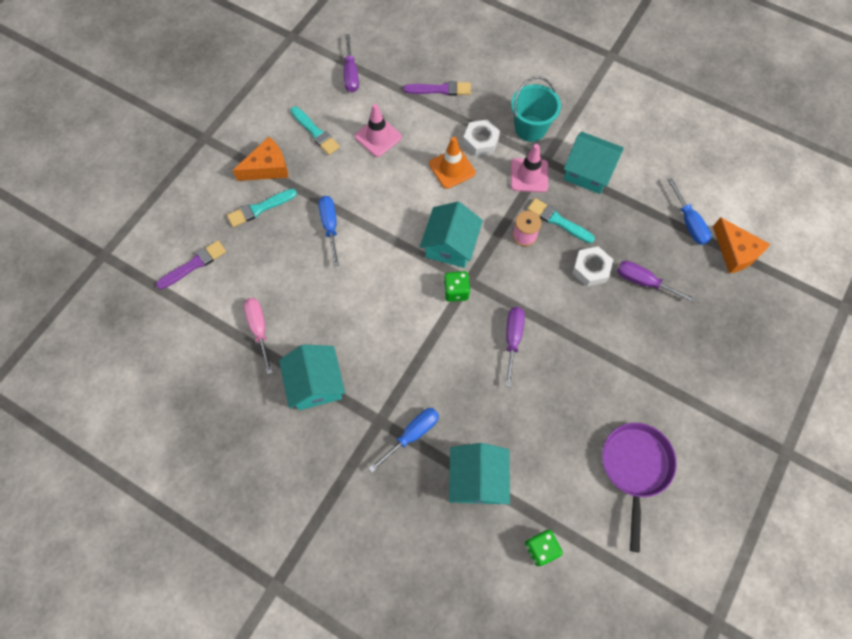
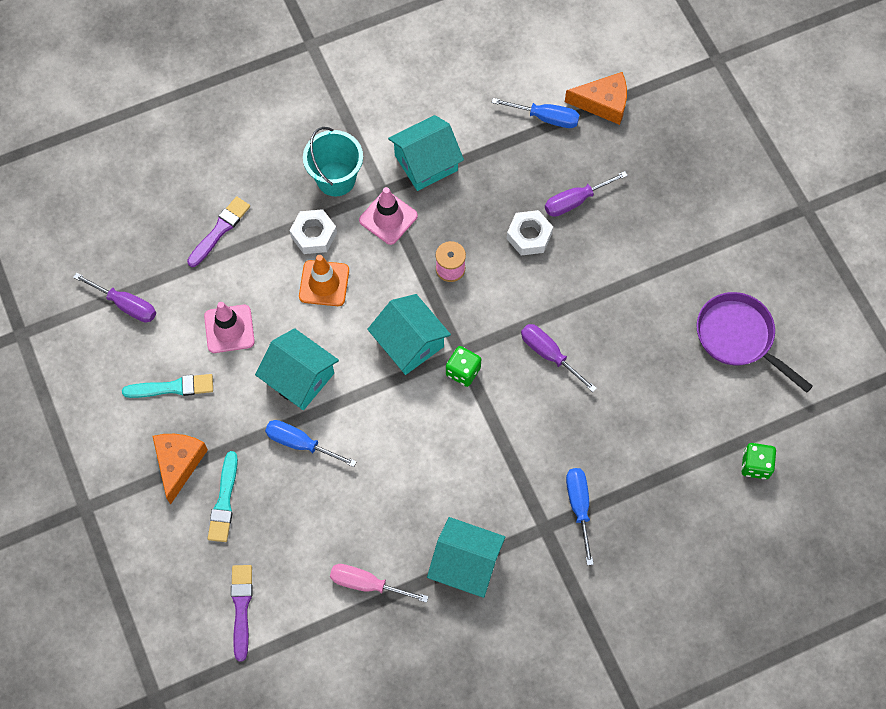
camera: 55 degrees left, 0 degrees up
turquoise house [449,443,510,505] -> turquoise house moved to [255,328,339,410]
turquoise brush [527,198,595,243] -> none

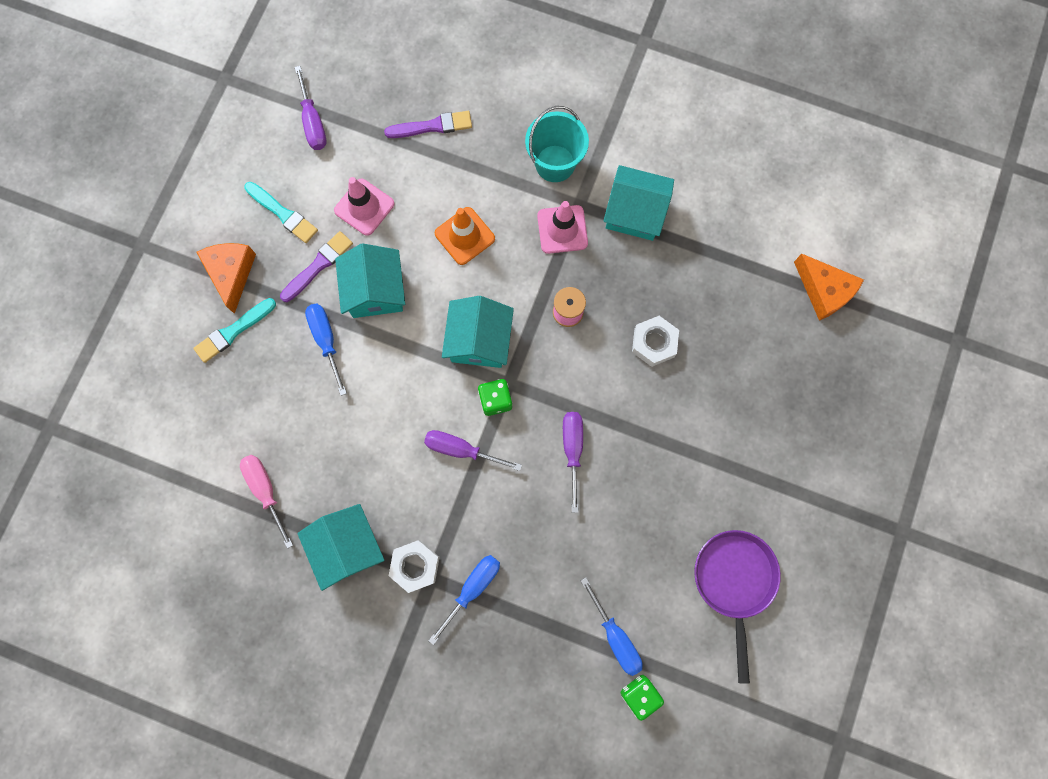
camera: 45 degrees right, 10 degrees up
orange cheese [153,434,208,505] -> orange cheese turned 60 degrees counterclockwise [196,243,256,314]
purple brush [231,565,253,661] -> purple brush moved to [280,231,353,302]
white nut [290,209,337,254] -> white nut moved to [389,540,440,593]
blue screwdriver [492,98,579,128] -> blue screwdriver moved to [581,578,643,676]
purple screwdriver [545,171,628,217] -> purple screwdriver moved to [424,430,522,471]

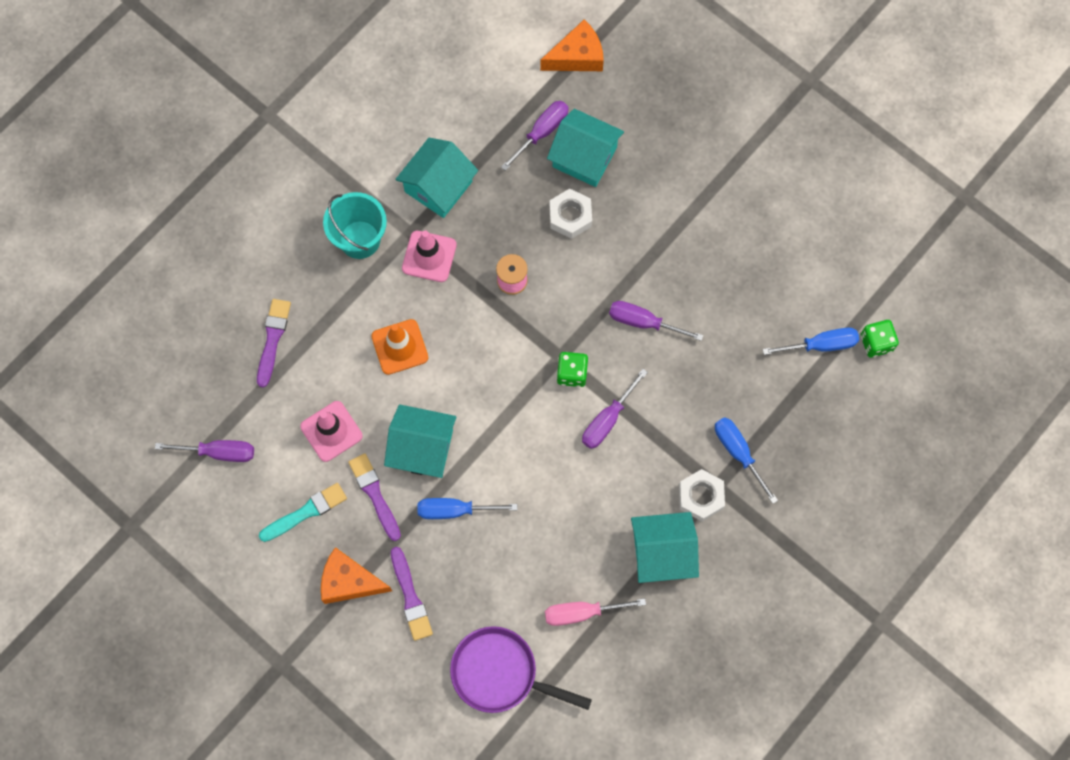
camera: 70 degrees left, 5 degrees down
turquoise brush [193,298,276,363] -> purple brush [391,547,433,641]
turquoise house [442,296,514,368] -> turquoise house moved to [547,109,624,187]
purple pan [694,530,781,683] -> purple pan moved to [450,626,592,713]
none -> purple screwdriver [501,101,569,171]

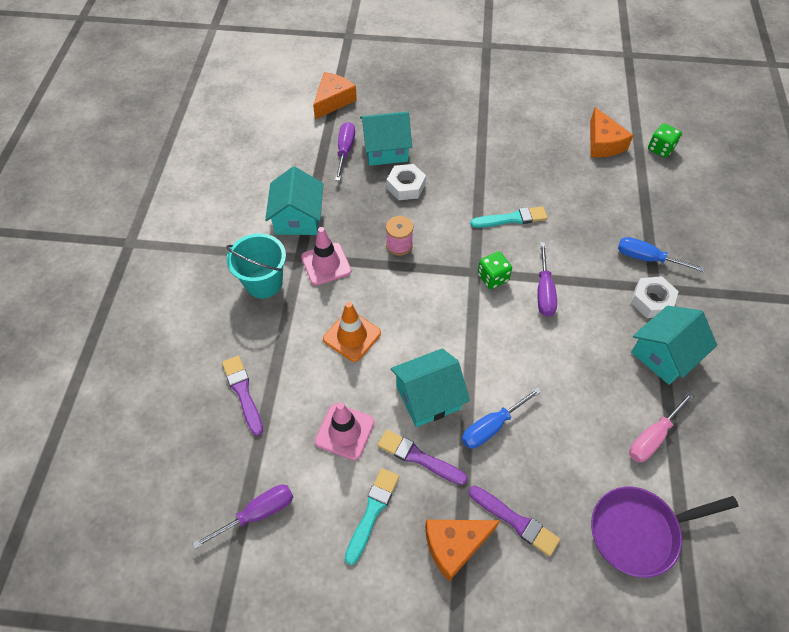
camera: 35 degrees left, 15 degrees down
purple screwdriver [609,301,703,341] -> turquoise brush [470,206,547,228]
blue screwdriver [762,328,859,355] -> none
none -> orange cheese [590,107,634,157]

